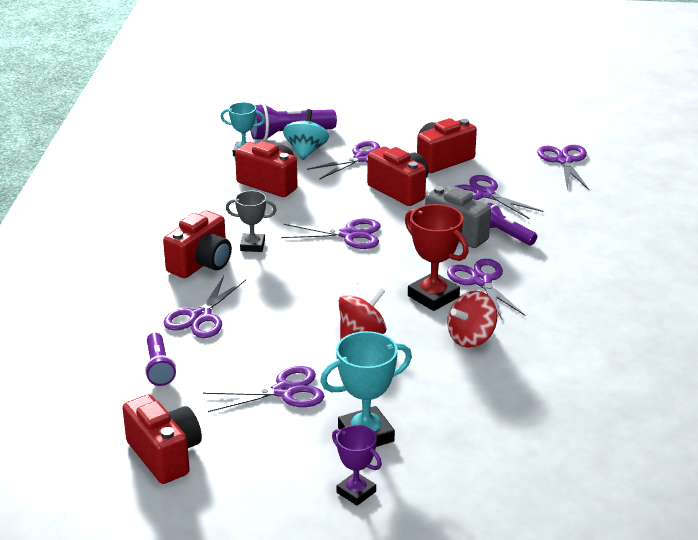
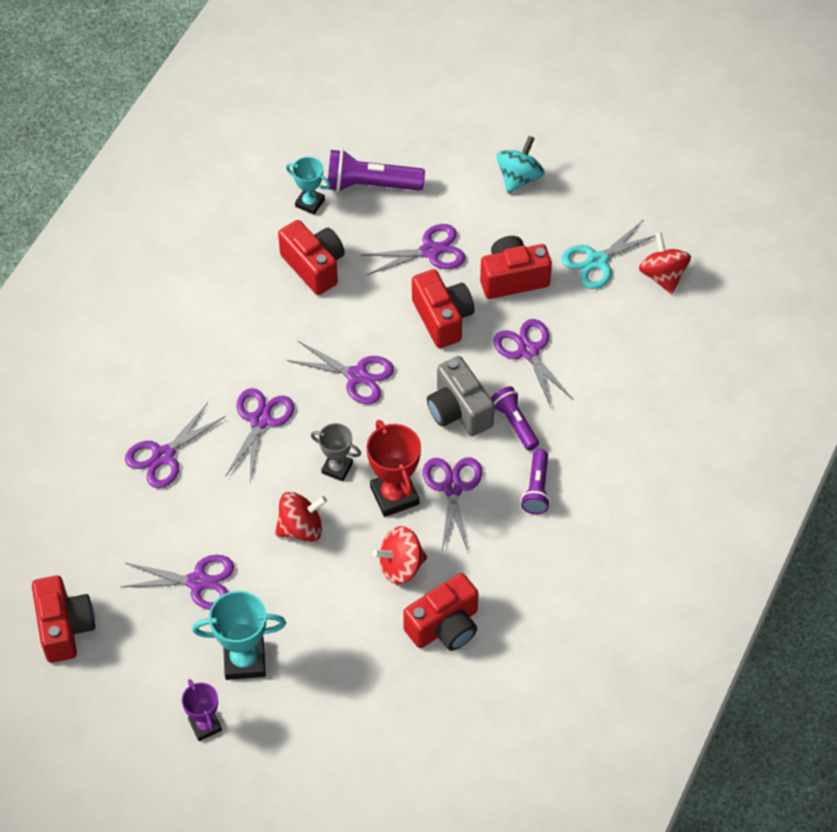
camera: 20 degrees right, 25 degrees up
purple flashlight [145,332,176,386] -> purple flashlight moved to [521,449,550,514]
red camera [163,210,232,278] -> red camera moved to [403,573,479,651]
grey trophy [226,190,277,252] -> grey trophy moved to [311,423,361,482]
turquoise spinning top [283,109,329,160] -> turquoise spinning top moved to [496,136,544,194]
purple scissors [537,145,589,190] -> purple scissors moved to [225,388,294,482]
none -> turquoise scissors [561,220,655,289]
none -> red spinning top [639,232,691,294]

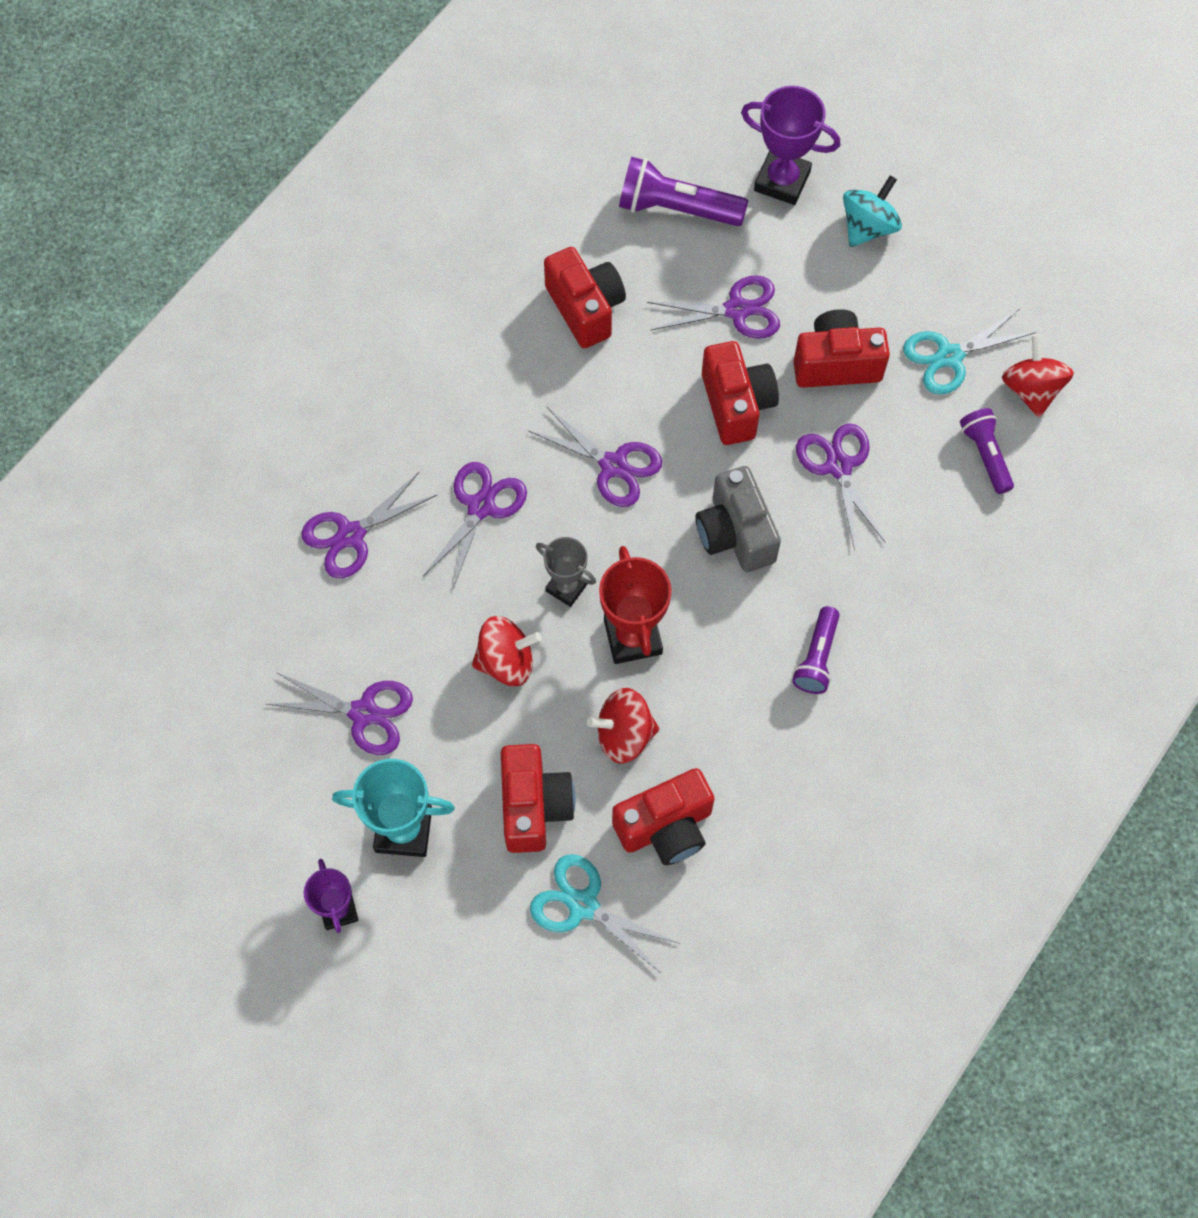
camera: 10 degrees right, 10 degrees up
red camera [32,575,95,663] -> red camera moved to [501,744,575,853]
turquoise trophy [286,157,331,215] -> none
purple scissors [423,457,482,551] -> none
purple flashlight [491,386,539,451] -> purple flashlight moved to [960,408,1014,494]
none -> turquoise scissors [530,854,680,973]
none -> purple trophy [741,86,841,205]

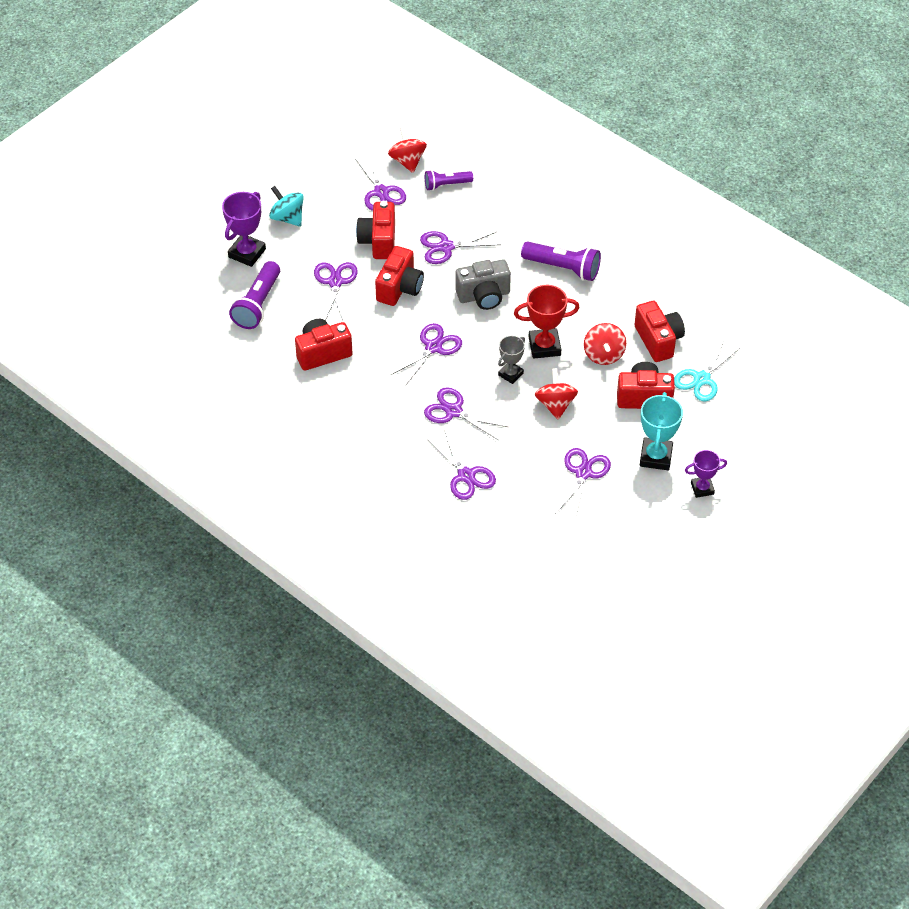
camera: 85 degrees left, 15 degrees down
red camera [702,341,779,445] -> red camera turned 120 degrees clockwise [375,246,424,306]
purple flashlight [792,606,840,694] -> purple flashlight [521,241,601,281], size x1.58
turquoise scissors [903,309,1036,395] -> purple scissors [356,154,406,211]
red spinning top [1002,335,1074,417] -> red spinning top turned 75 degrees clockwise [388,127,427,173]

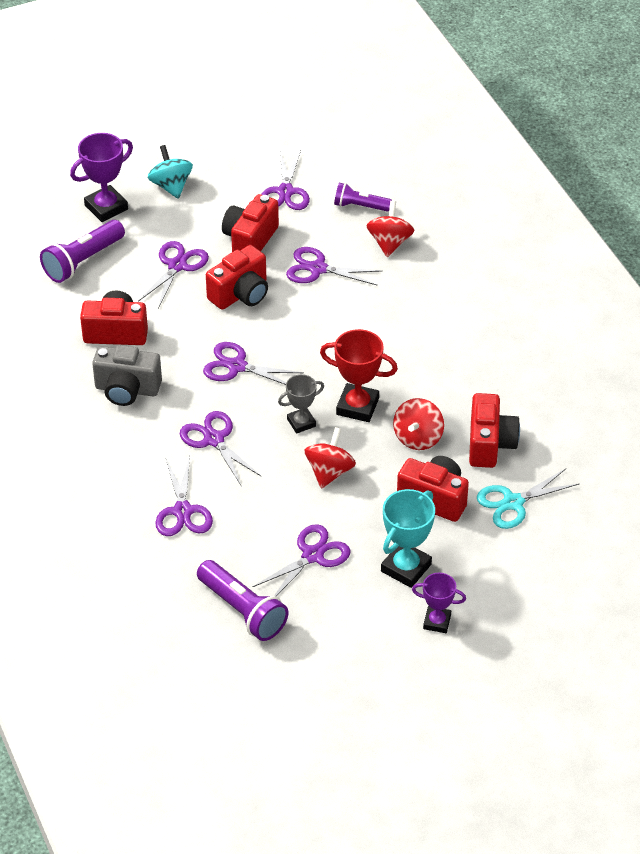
camera: 25 degrees right, 5 degrees down
red spinning top [388,127,427,173] -> red spinning top moved to [366,201,414,257]
purple scissors [391,323,462,385] -> purple scissors turned 135 degrees counterclockwise [203,342,303,385]
grey camera [455,260,511,310] -> grey camera moved to [92,345,162,406]
purple flashlight [521,241,601,281] -> purple flashlight moved to [197,560,288,641]

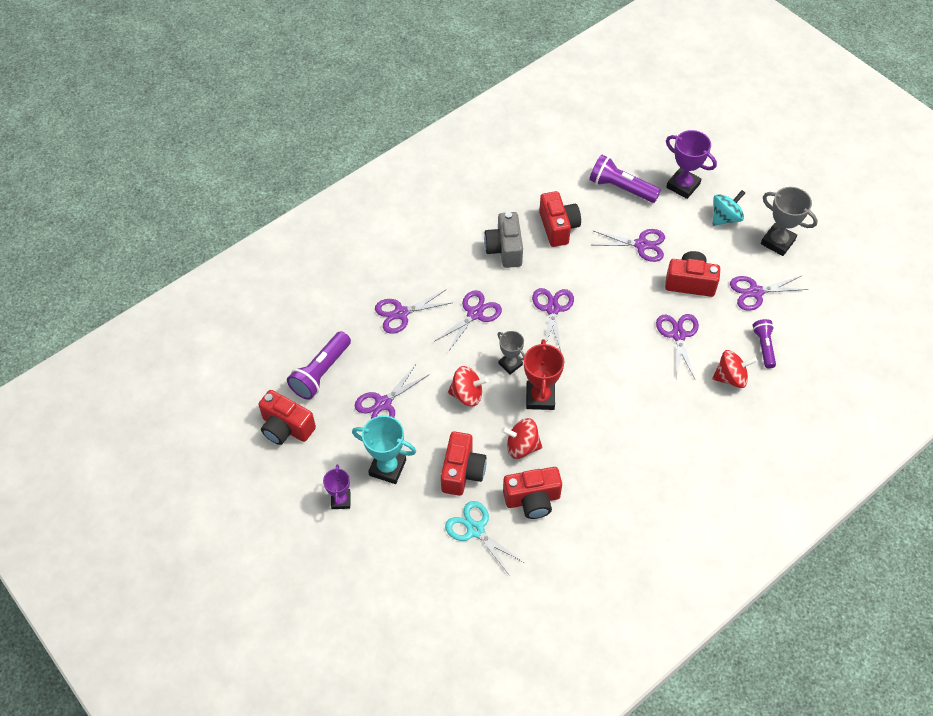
camera: 75 degrees right, 10 degrees up
red camera [206,245,268,310] -> red camera moved to [258,390,316,445]
purple scissors [253,524,351,596] -> purple scissors turned 105 degrees clockwise [355,364,428,419]
none -> grey trophy [761,187,818,256]

